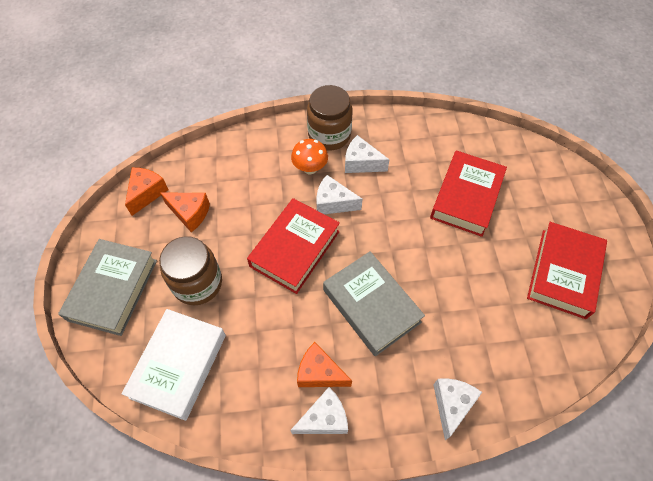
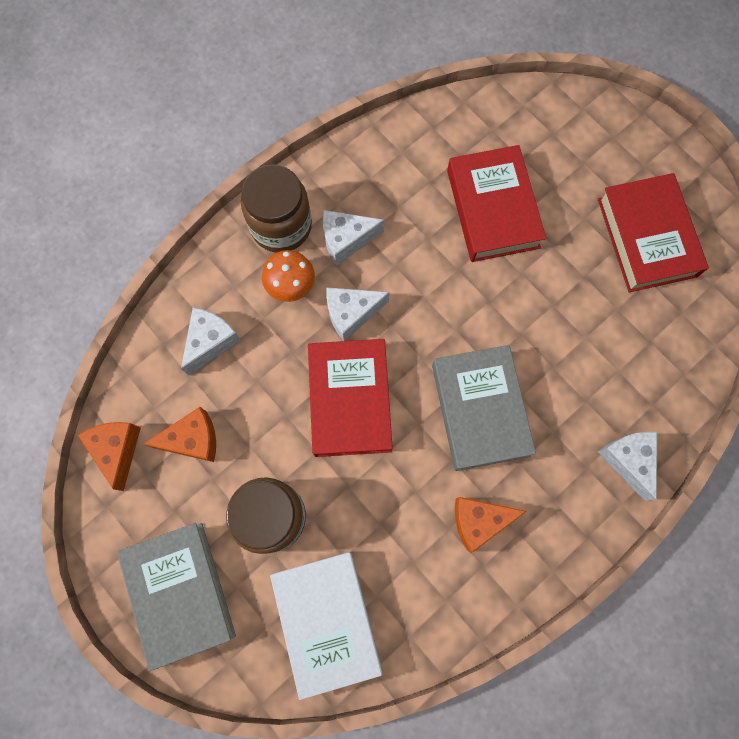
camera: 35 degrees left, 15 degrees up
white cheese [290,387,348,434] -> white cheese moved to [181,307,241,376]
grey book [323,251,425,356] -> grey book turned 60 degrees clockwise [432,345,536,471]

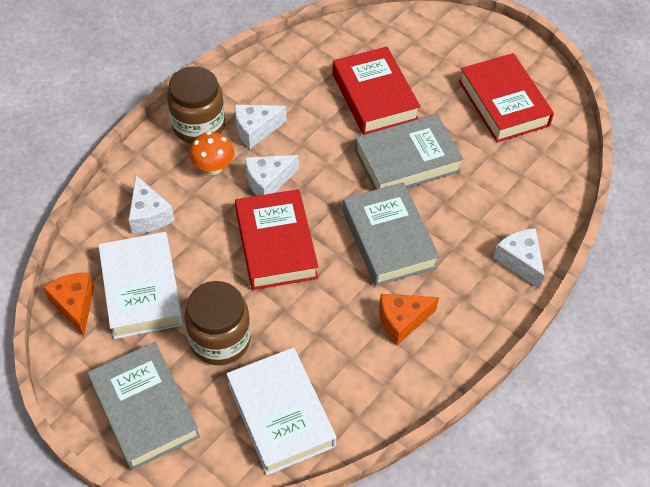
camera: 10 degrees left, 20 degrees down
orange cheese [144,407,216,462] -> white book [98,232,184,339]
white cheese [181,307,241,376] -> white cheese turned 135 degrees clockwise [129,175,174,234]
none -> grey book [355,114,463,190]

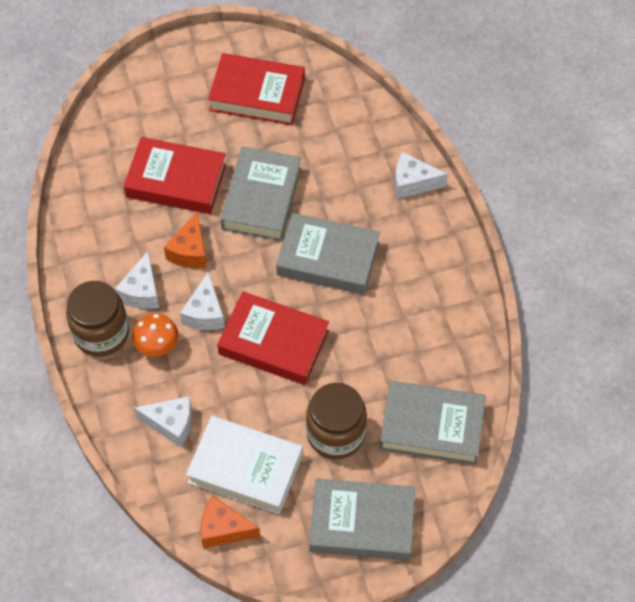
camera: 55 degrees left, 5 degrees up
white book [226,348,336,475] -> grey book [380,381,486,465]
orange cheese [379,294,439,345] -> orange cheese moved to [164,212,207,268]

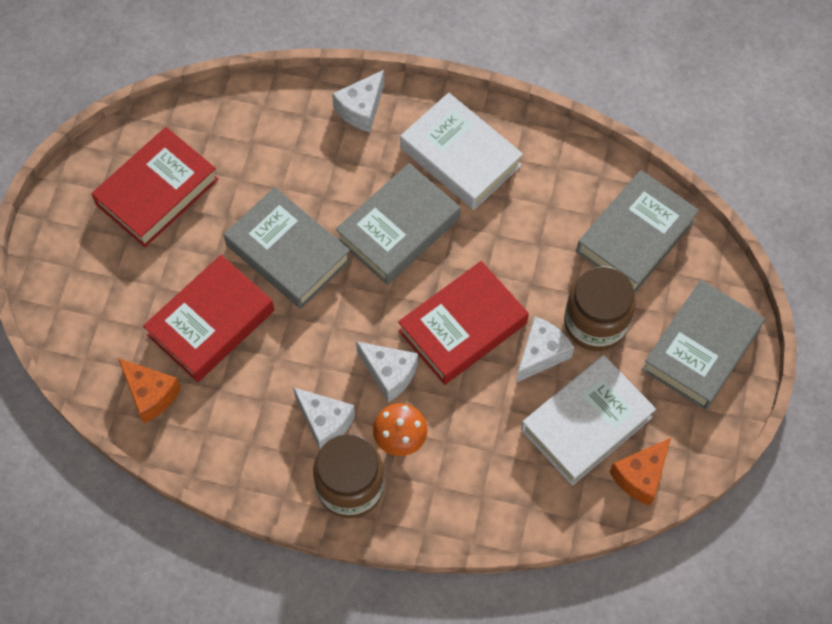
camera: 60 degrees left, 5 degrees up
white cheese [134,396,192,447] -> white cheese moved to [516,317,574,383]
orange cheese [164,212,207,268] -> orange cheese moved to [118,358,181,423]
none -> white book [400,93,523,210]

